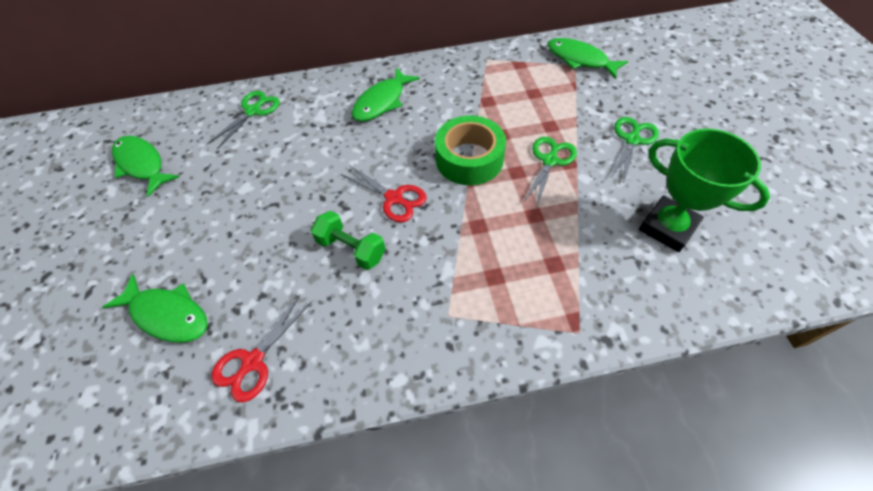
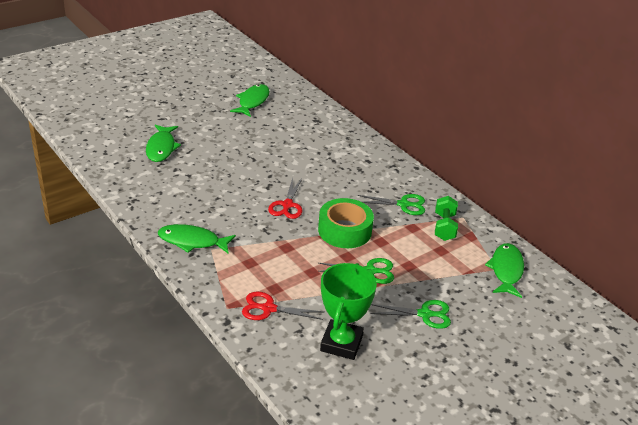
camera: 60 degrees right, 20 degrees down
green scissors [207,91,280,149] -> green scissors moved to [357,194,425,215]
red scissors [211,295,312,403] -> red scissors moved to [242,292,324,320]
green dumbbell [311,211,386,270] -> green dumbbell moved to [435,196,458,241]
green fish [352,68,420,122] -> green fish moved to [158,224,236,254]

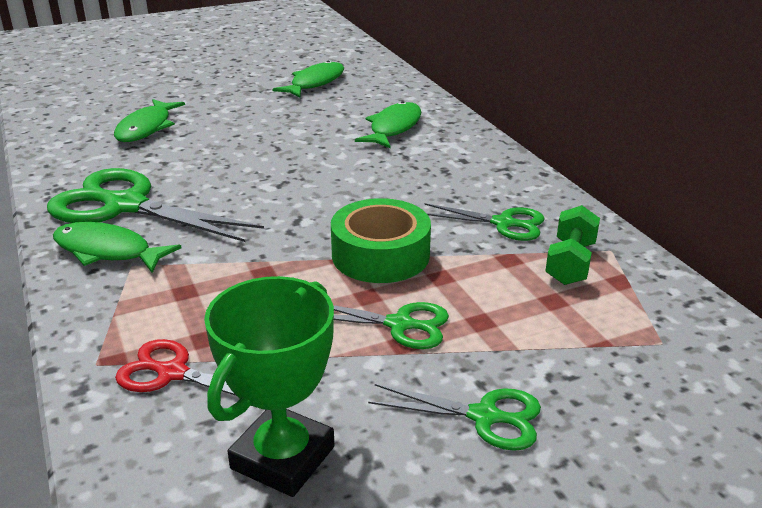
camera: 15 degrees right, 5 degrees down
red scissors [268,178,302,219] -> none
green fish [485,243,524,298] -> green fish moved to [355,101,422,149]
none -> green scissors [47,168,264,242]

